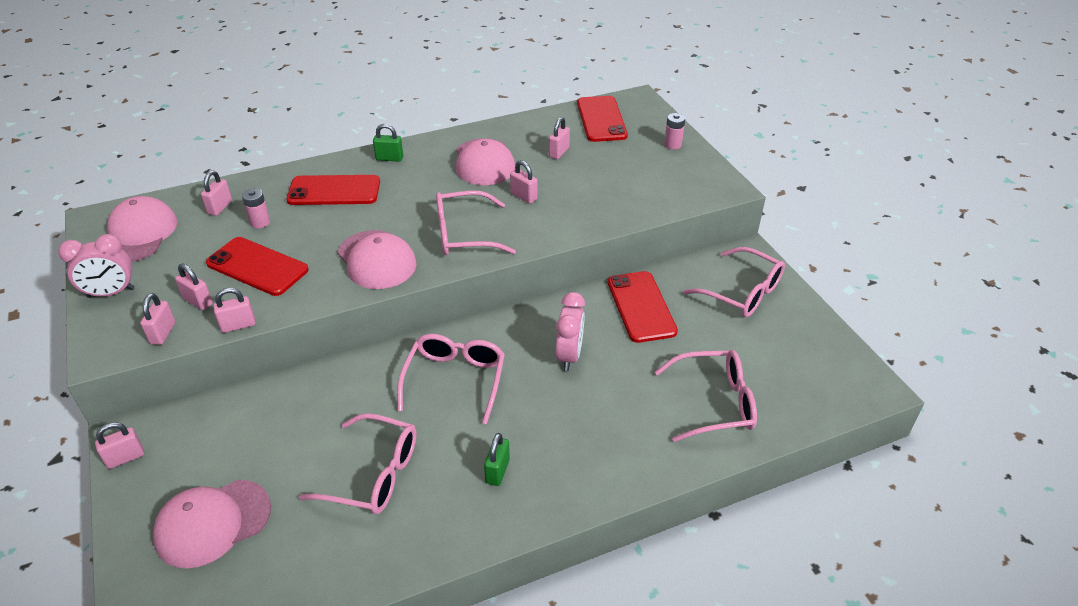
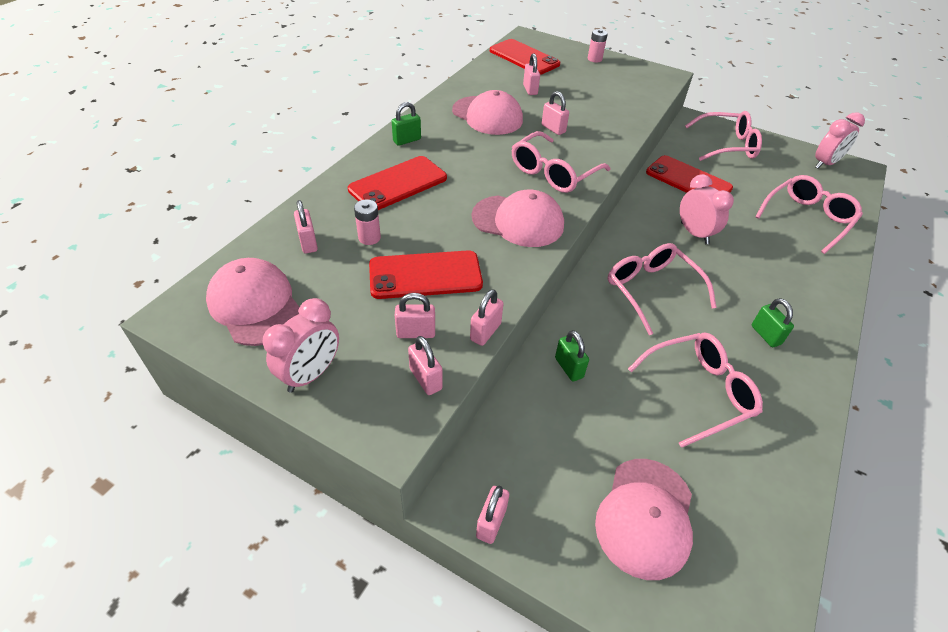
camera: 40 degrees left, 5 degrees up
pink padlock [510,160,538,204] -> pink padlock turned 45 degrees clockwise [542,91,569,135]
none -> green padlock [555,330,589,382]
none -> pink clock [815,112,865,169]

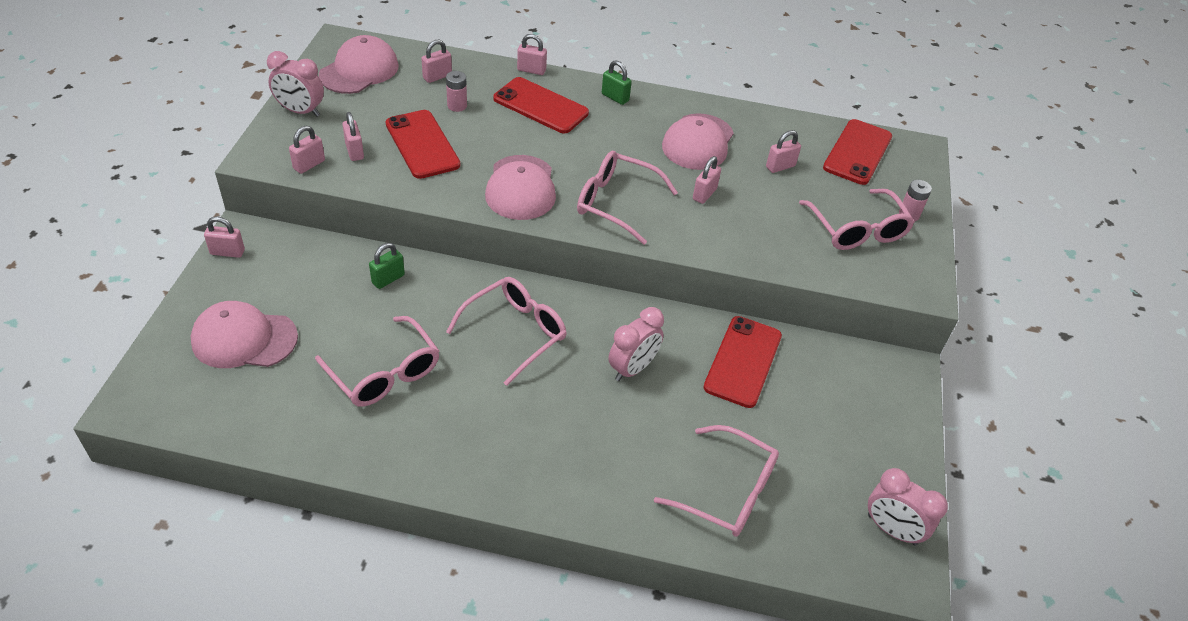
camera: 70 degrees right, 0 degrees up
pink padlock [470,289,504,346] -> pink padlock moved to [517,34,547,75]
pink glasses [685,111,762,161] -> pink glasses moved to [799,189,915,250]
green padlock [752,298,794,347] -> none

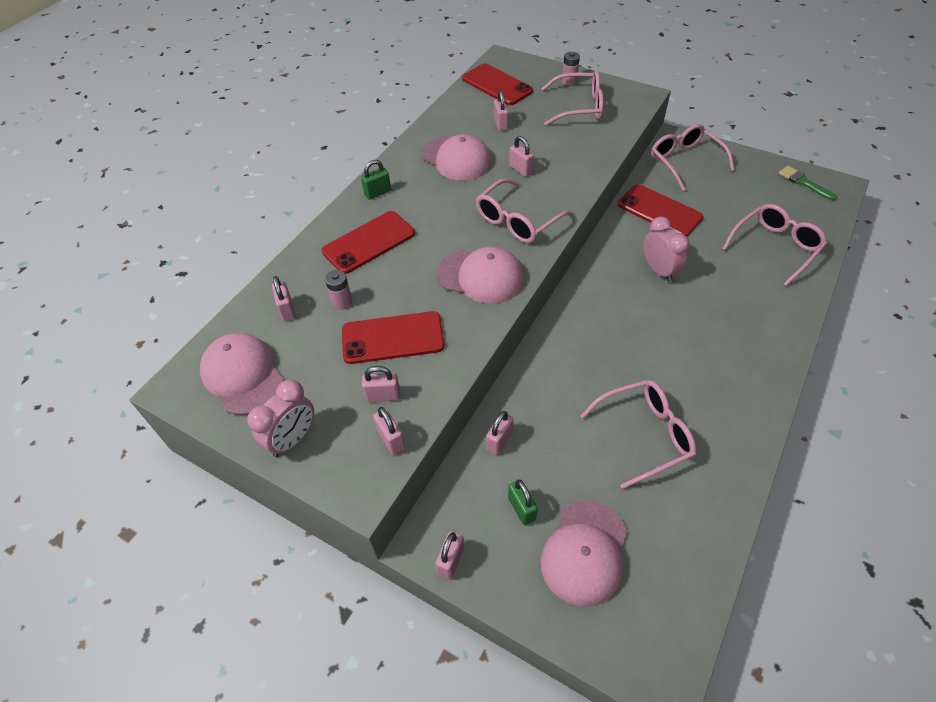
camera: 65 degrees left, 5 degrees up
green padlock [369,243,405,289] -> green padlock moved to [508,480,538,525]
pink glasses [446,277,567,386] -> pink glasses moved to [651,124,735,191]
pink padlock [517,34,547,75] -> pink padlock moved to [486,411,514,455]
pink clock [868,468,948,545] -> green brush [778,166,837,201]

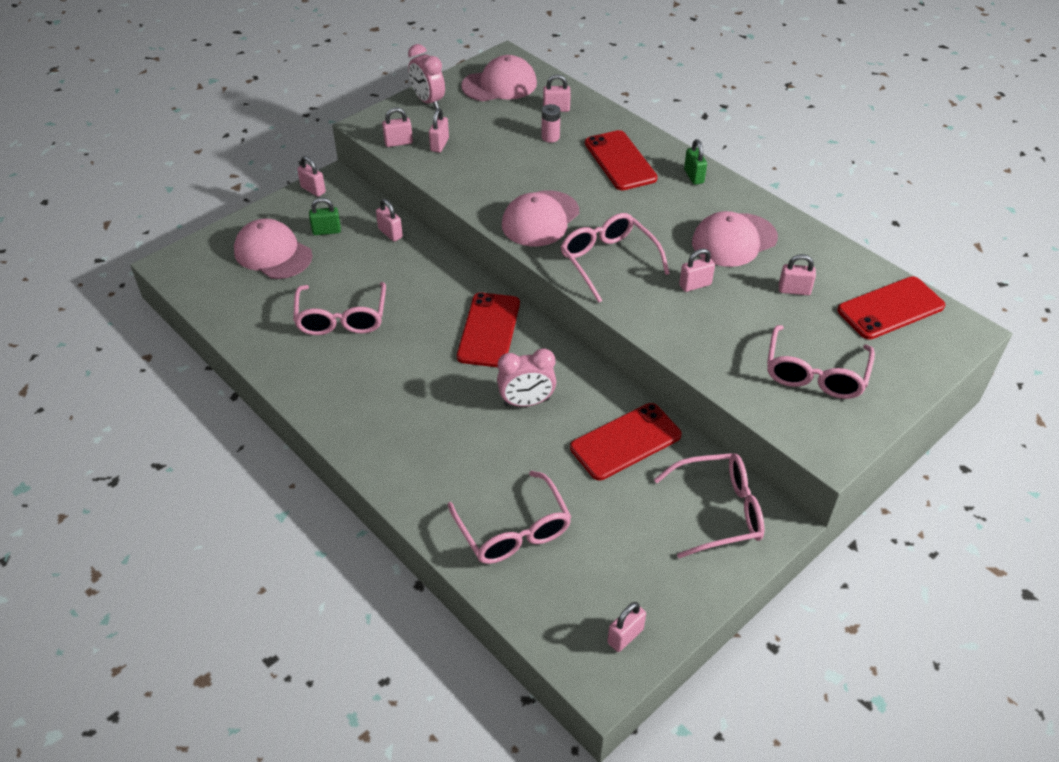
camera: 105 degrees right, 5 degrees down
red phone [342,311,445,364] -> red phone moved to [457,292,520,367]
pink battery [562,52,580,85] -> none
green brush [778,166,837,201] -> pink padlock [607,602,646,652]

